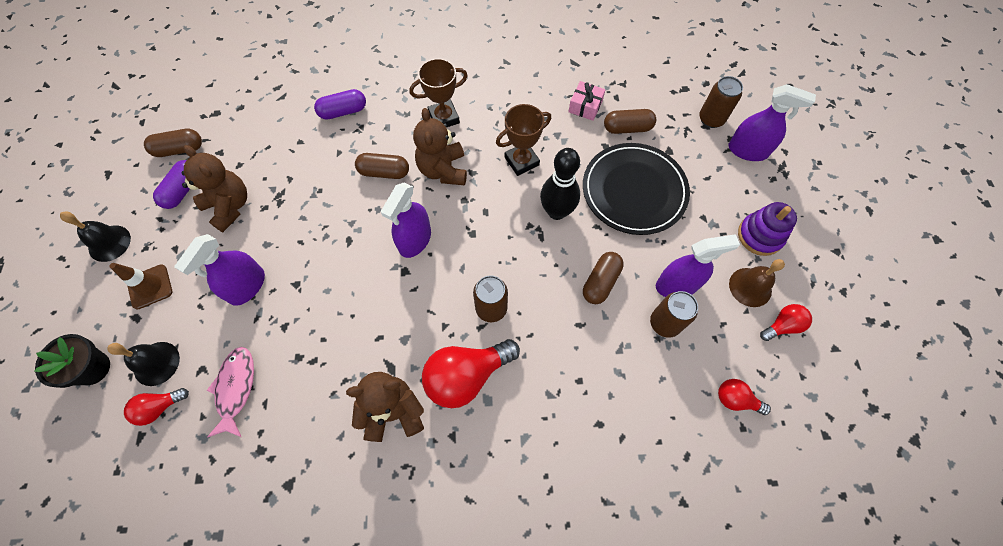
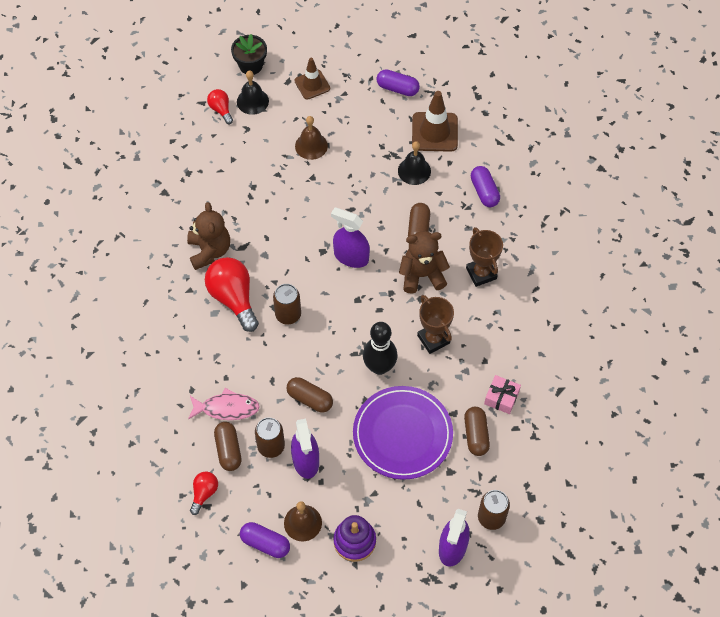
camera: 90 degrees right, 5 degrees down
black bell [60,211,131,262] -> black bell moved to [398,141,431,185]
brown capsule [144,129,202,157] -> brown capsule moved to [214,422,241,471]
purple spray bottle [174,234,265,306] -> brown bell [295,116,328,160]
brown teddy bear [182,145,247,232] -> none
pink fish [206,347,254,437] -> pink fish moved to [188,388,260,420]
black plate [583,143,690,235] -> purple plate [353,386,453,480]
red light bulb [760,304,812,341] -> purple capsule [240,522,290,558]
none -> brown traffic cone [412,91,458,152]

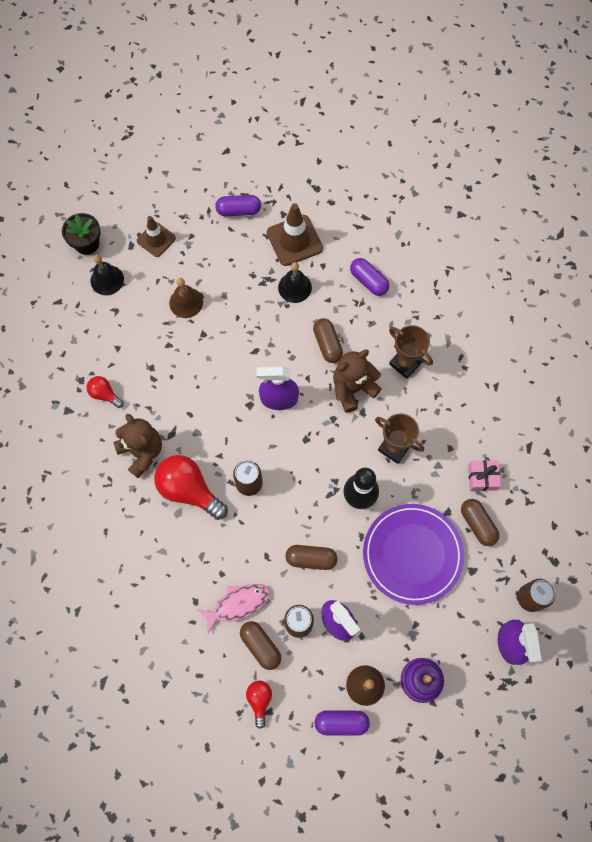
camera: 25 degrees left, 10 degrees up
red light bulb [207,89,233,124] -> red light bulb moved to [86,376,124,408]

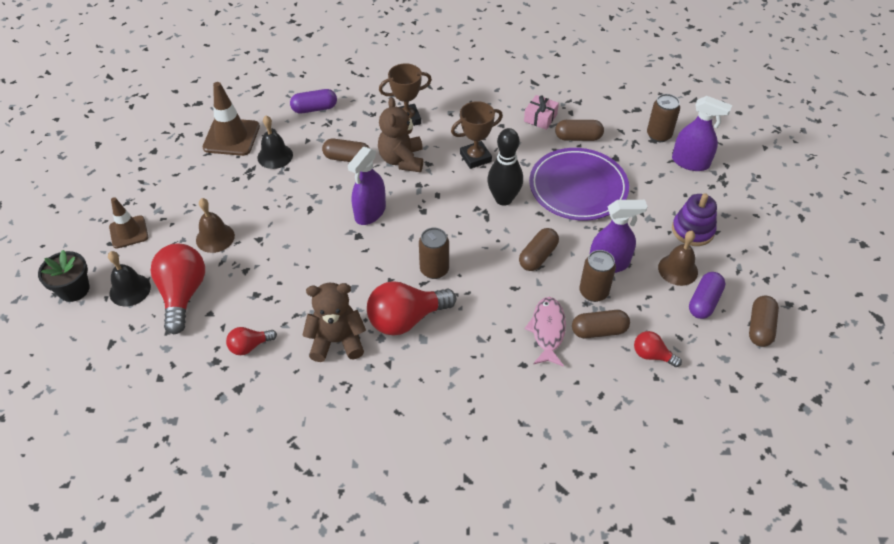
camera: 60 degrees left, 20 degrees down
purple capsule [215,195,261,216] -> none
none -> red light bulb [151,244,205,334]
none -> brown capsule [749,296,779,347]

